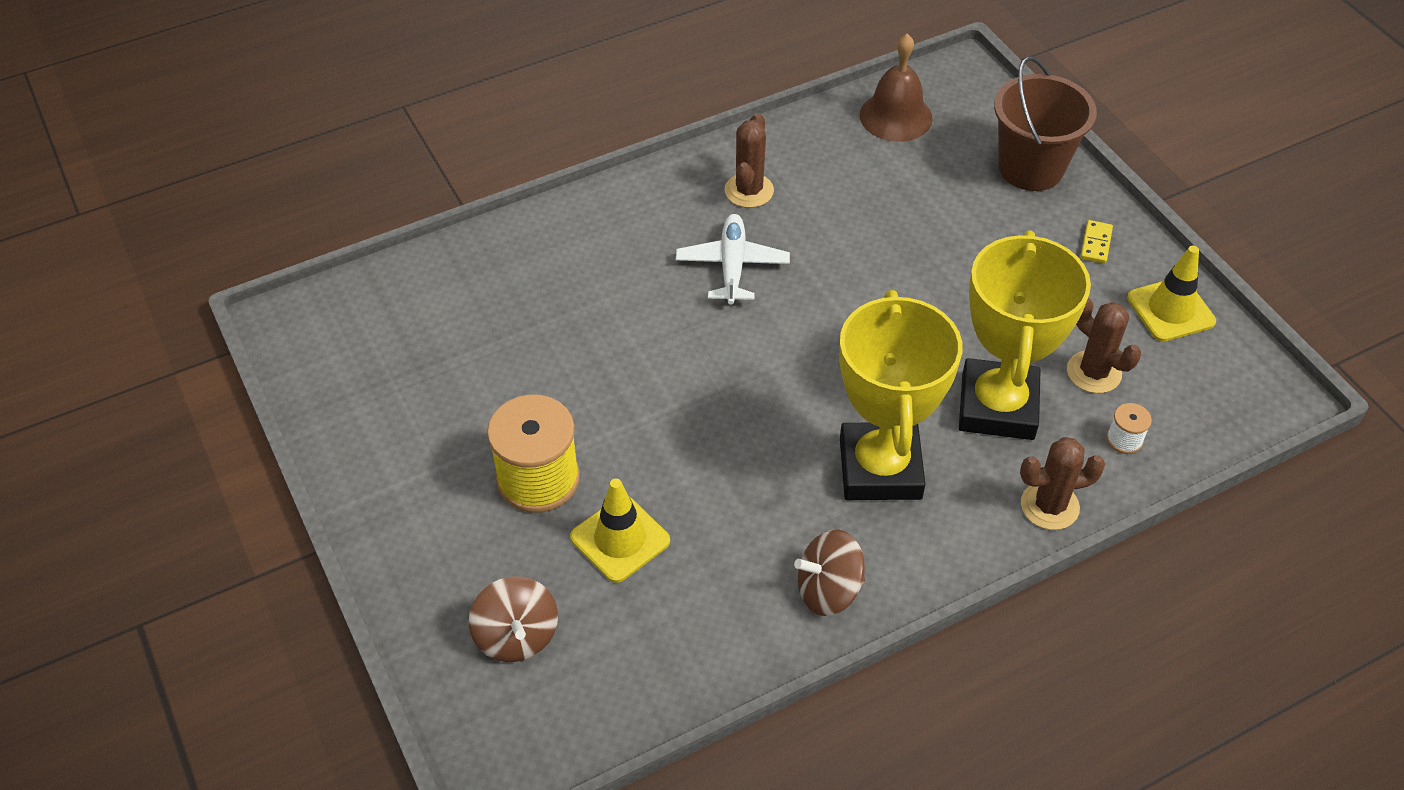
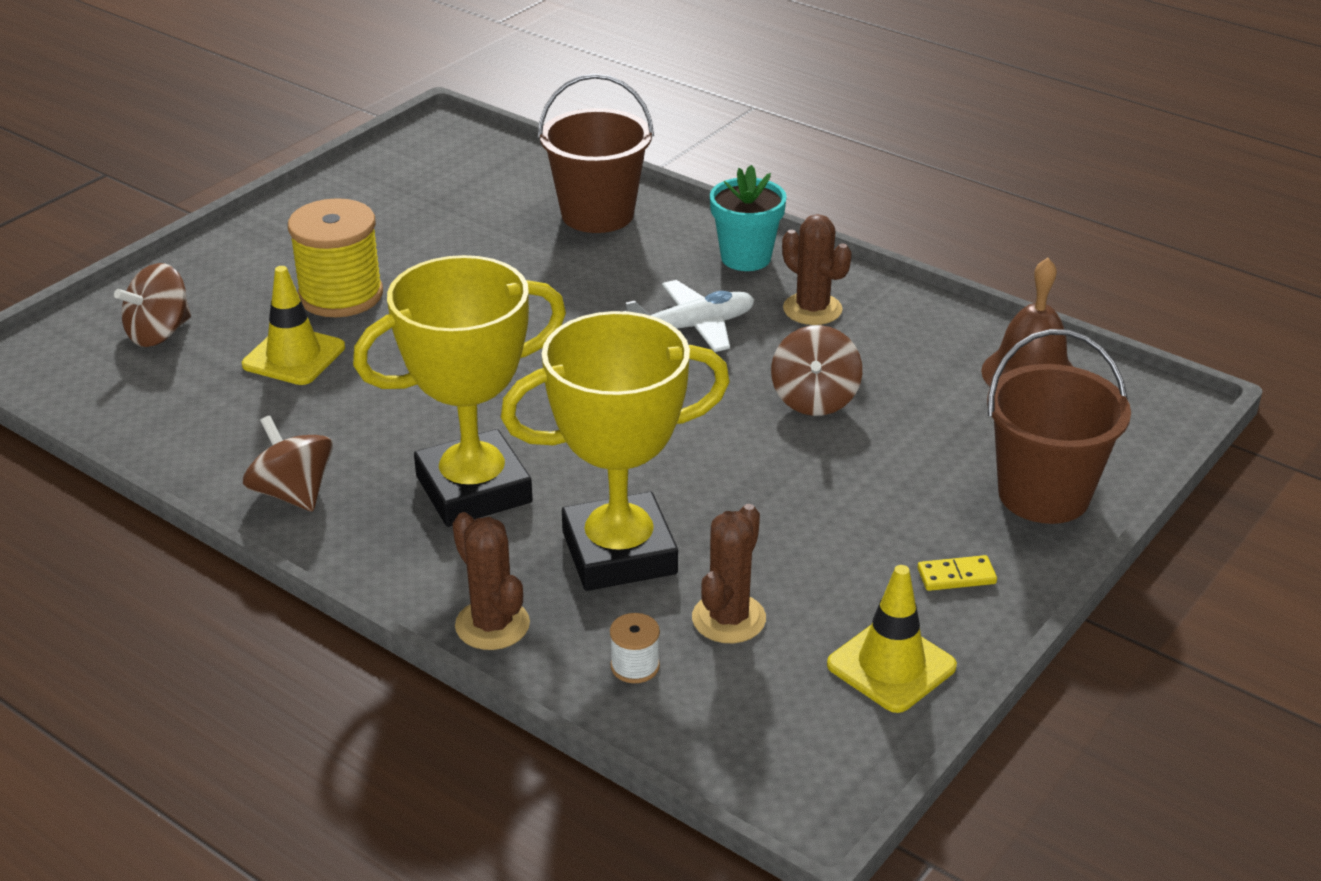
camera: 65 degrees right, 15 degrees down
brown cactus [725,113,774,208] -> brown cactus turned 60 degrees clockwise [782,214,852,325]
none -> brown bucket [538,74,654,233]
none -> turquoise flower pot [710,165,787,271]
none -> brown spinning top [771,325,862,416]

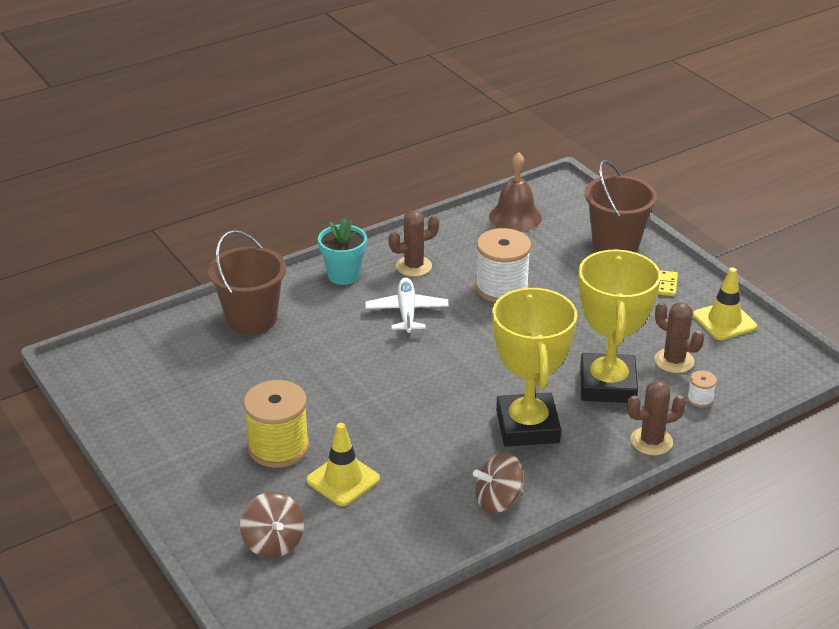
camera: 70 degrees left, 0 degrees up
brown spinning top [771,325,862,416] -> white spool [476,228,531,303]

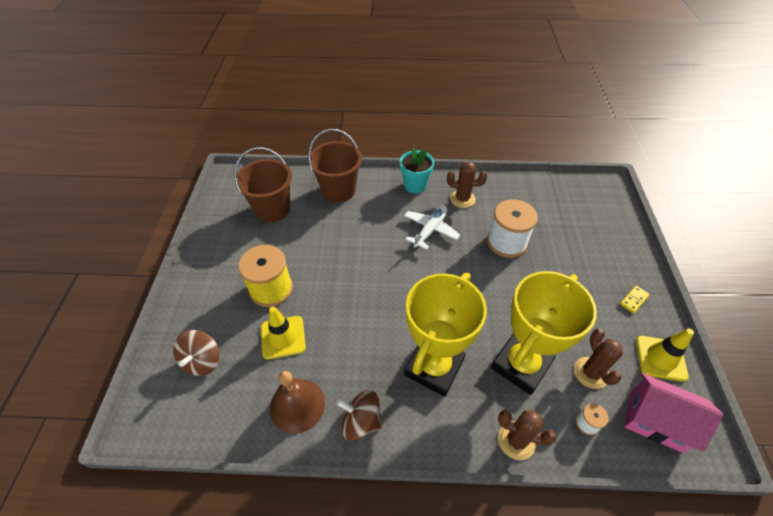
camera: 35 degrees right, 15 degrees up
brown bell [489,152,542,232] -> brown bell moved to [270,371,325,434]
brown bucket [585,160,657,252] -> brown bucket moved to [234,147,292,222]
none -> pink house [624,373,723,453]

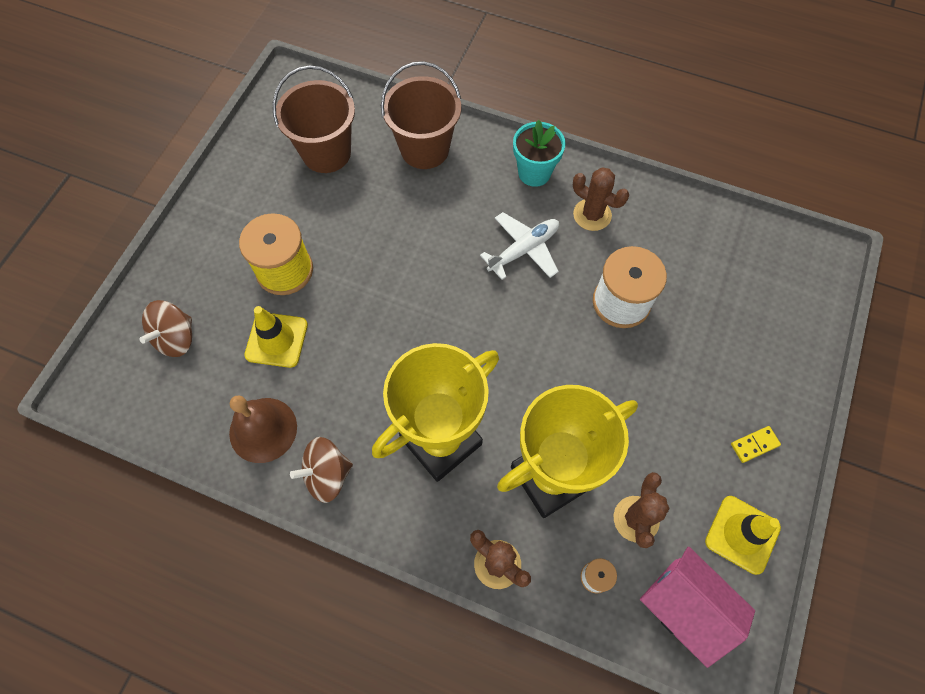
camera: 20 degrees right, 15 degrees up
brown spinning top [336,390,382,441] -> brown spinning top turned 60 degrees counterclockwise [290,437,353,503]

